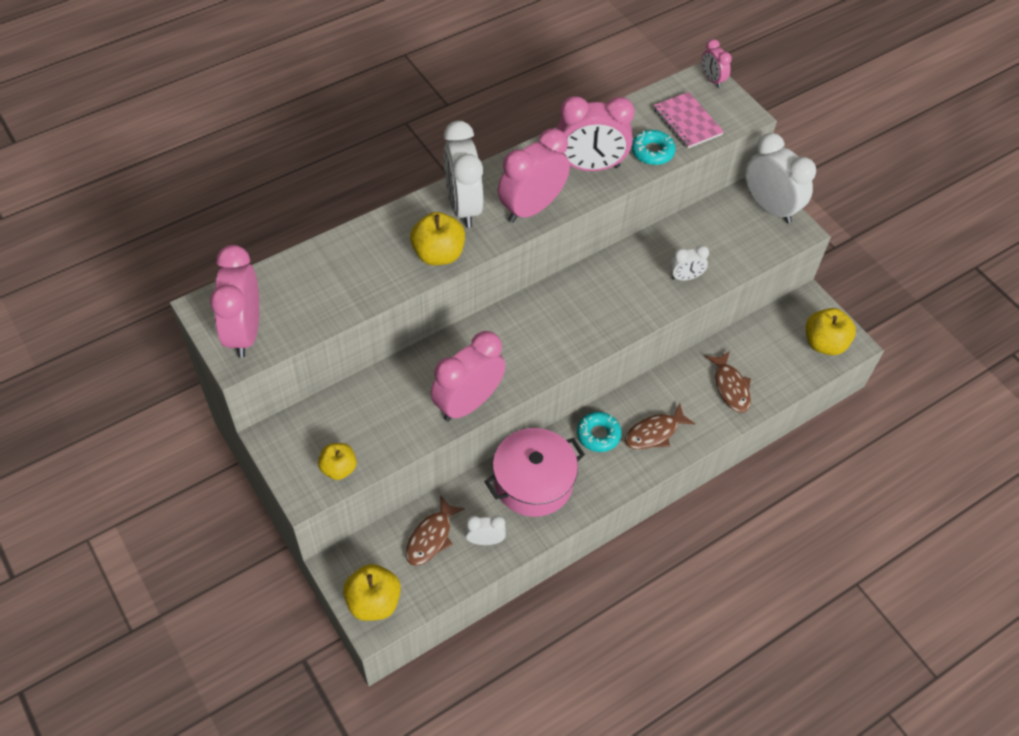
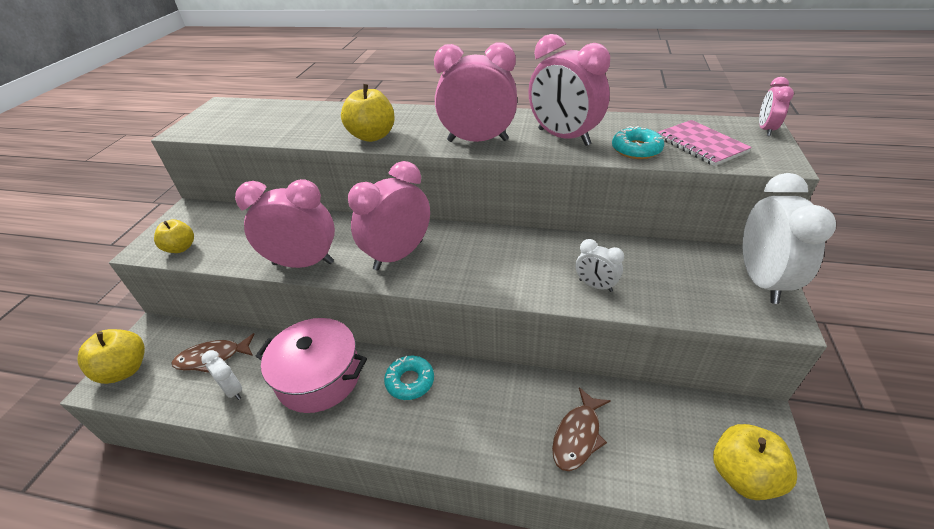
camera: 50 degrees right, 15 degrees down
pink clock [210,245,259,358] -> pink clock moved to [348,161,430,270]
white clock [443,121,484,228] -> none
brown fish [625,404,696,449] -> none
pink notebook [653,92,724,149] -> pink notebook turned 45 degrees counterclockwise [657,120,752,166]

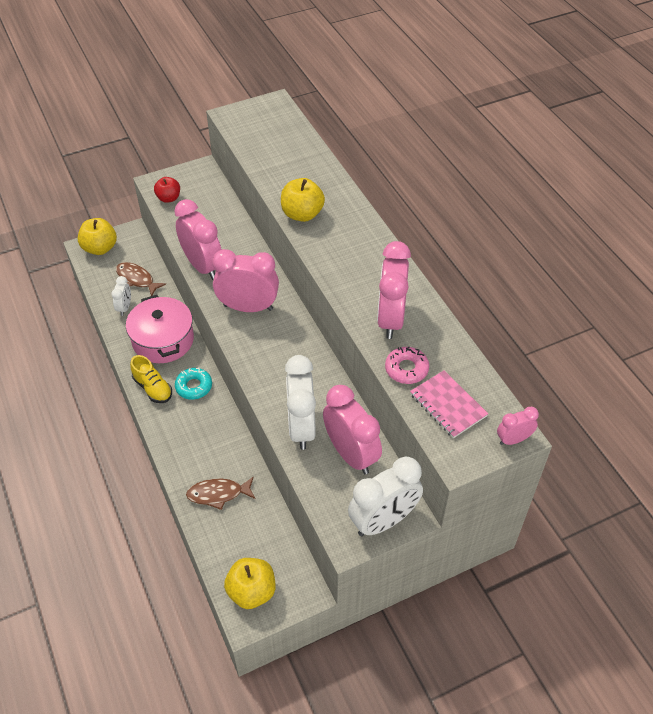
camera: 50 degrees right, 10 degrees up
yellow apple [154,219,194,253] -> red apple [154,177,180,203]
pink clock [434,43,517,142] -> pink clock moved to [323,385,382,474]
white clock [576,239,624,292] -> white clock [285,355,316,450], size x1.98
turquoise donut [612,126,664,159] -> pink donut [385,347,429,384]
pink notebook [657,120,752,166] -> pink notebook turned 60 degrees counterclockwise [410,370,488,438]
none -> yellow shoe [130,355,172,403]

